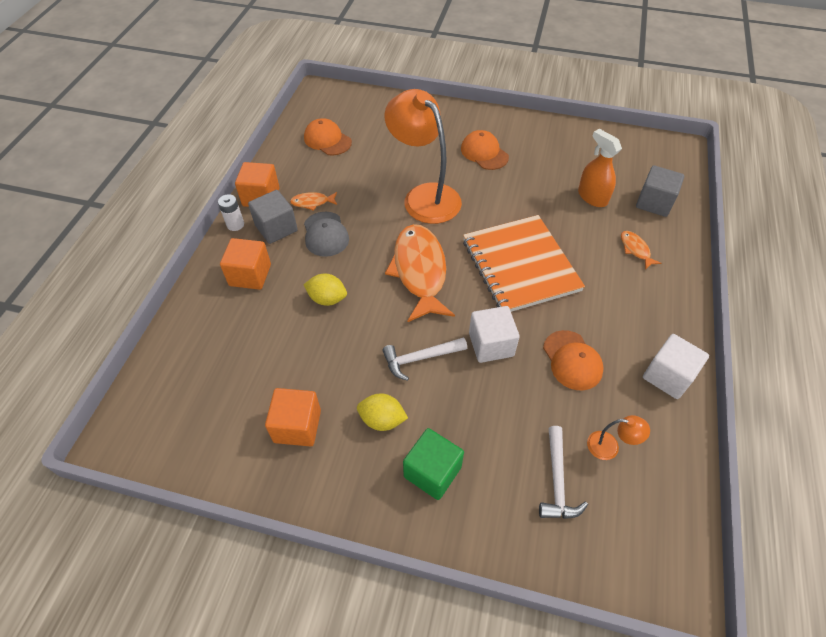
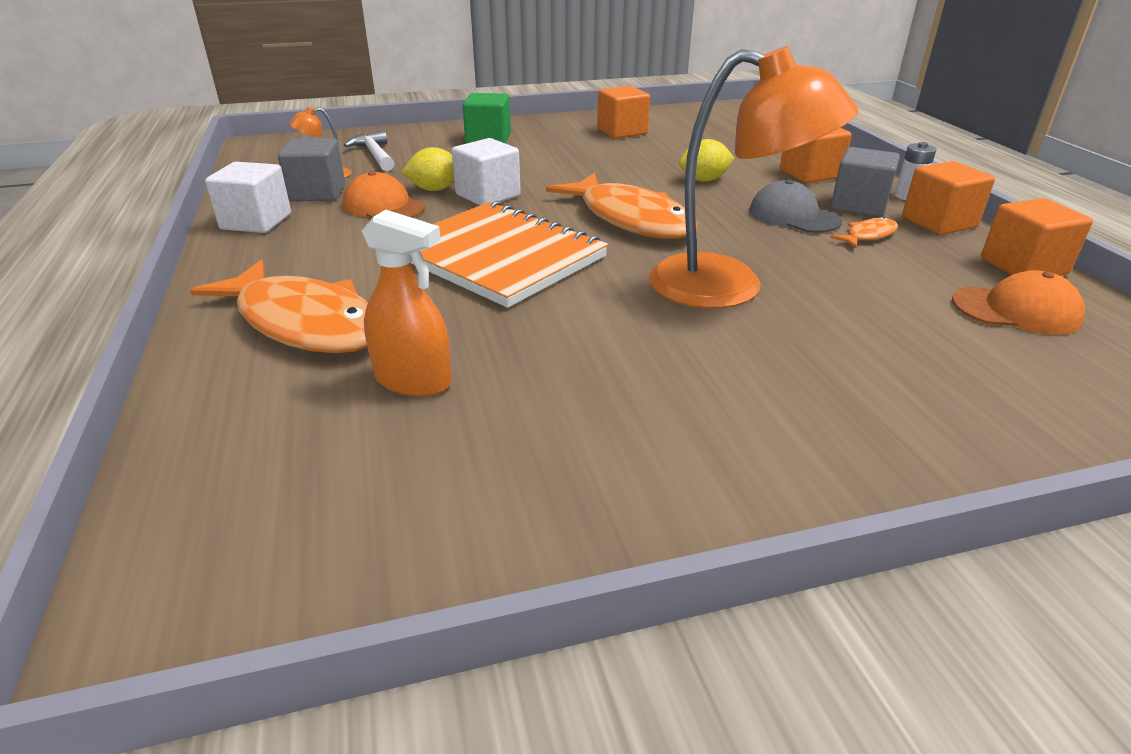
camera: 150 degrees right, 20 degrees down
yellow lemon [357,394,408,431] -> yellow lemon moved to [401,147,454,191]
white hammer [382,337,467,381] -> none
orange cap [461,130,509,170] -> none
orange fish [621,231,661,270] -> orange fish [190,260,368,353], size x2.32
grey cube [636,165,684,217] -> grey cube moved to [278,138,345,202]
none -> orange cube [981,198,1093,276]

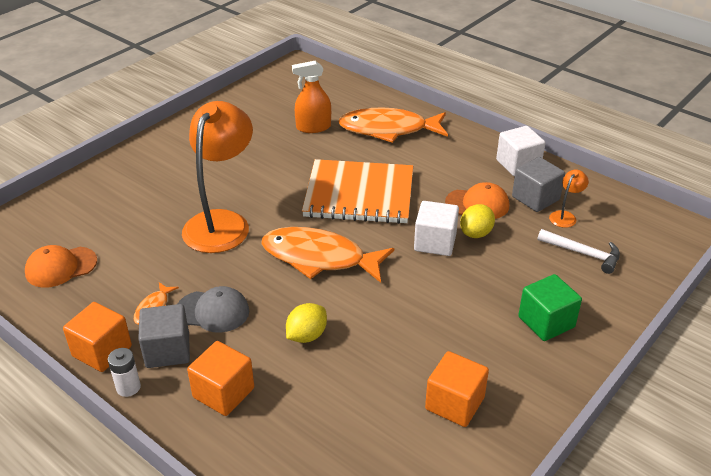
camera: 145 degrees right, 5 degrees up
orange lamp [648,46,859,309] -> orange lamp turned 120 degrees clockwise [182,101,253,253]
orange cube [981,198,1093,276] -> none

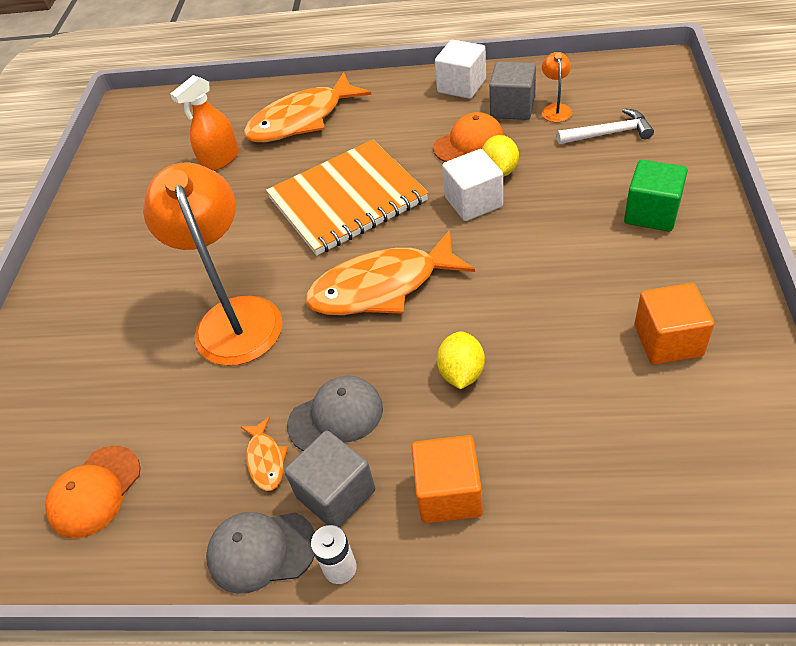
camera: 30 degrees left, 10 degrees up
orange cube [63,302,132,372] -> grey cap [206,512,315,594]

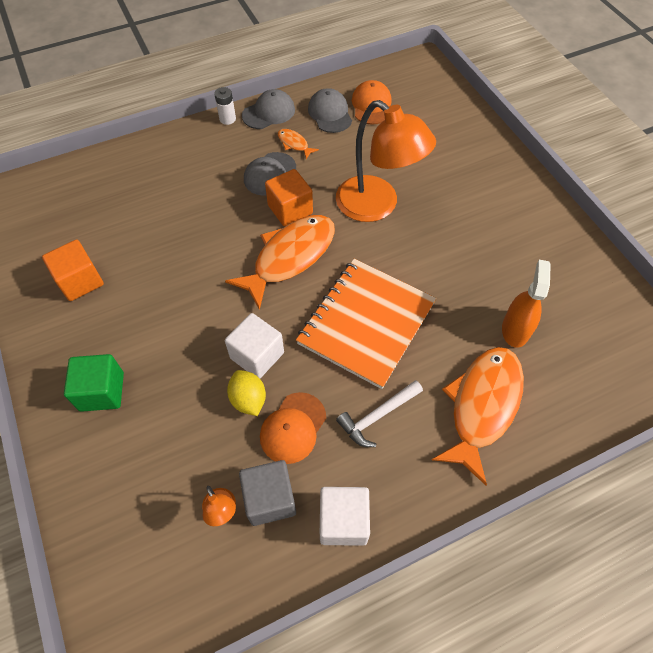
camera: 145 degrees right, 10 degrees up
grey cube [284,430,375,528] -> none
orange cube [412,435,483,523] -> orange cube moved to [265,169,313,226]
yellow lemon [437,331,485,389] -> none
white hammer [557,108,654,144] -> white hammer moved to [336,380,423,447]
none -> grey cap [308,88,352,133]

